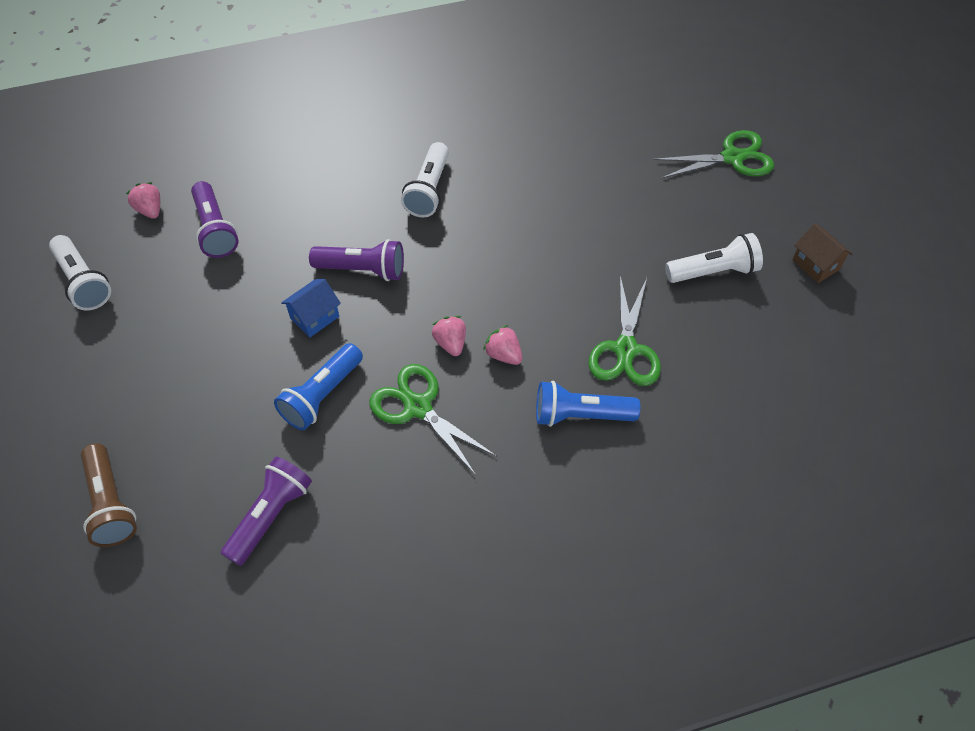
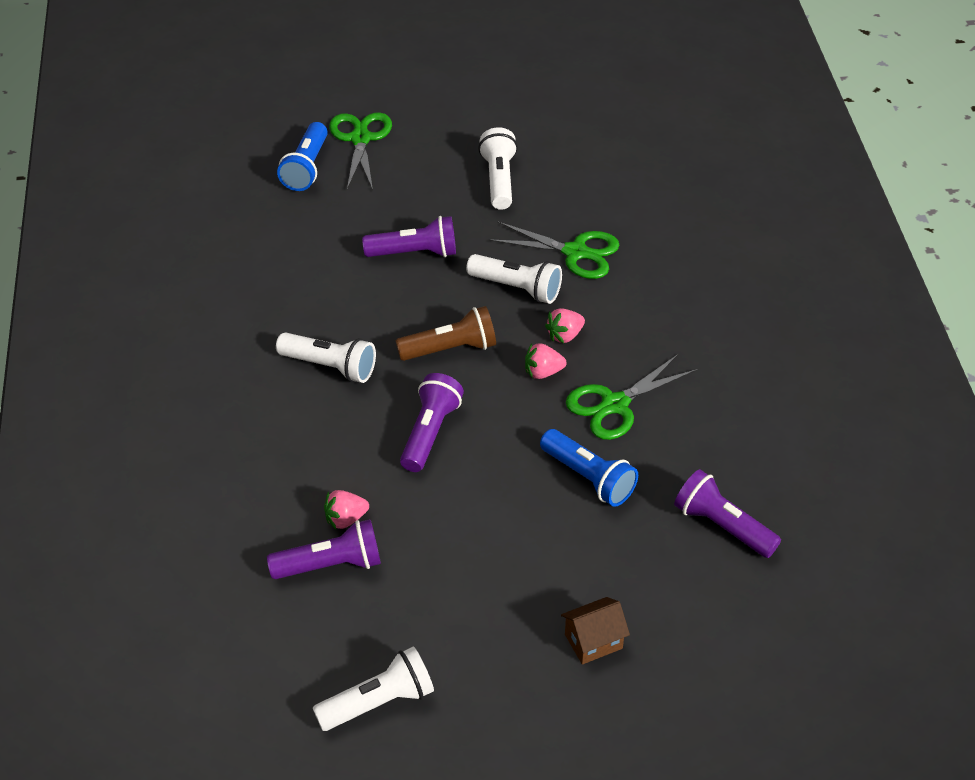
camera: 80 degrees left, 10 degrees down
brown flashlight [81,443,137,547] -> brown flashlight moved to [395,306,496,361]
pink strawberry [126,182,160,219] -> pink strawberry moved to [324,490,369,529]
blue house [281,279,341,338] -> none
blue flashlight [536,381,640,427] -> blue flashlight moved to [277,122,328,191]
brown house [792,224,853,283] -> brown house moved to [561,597,630,664]
none -> purple flashlight [362,216,456,257]
none -> white flashlight [466,254,562,304]

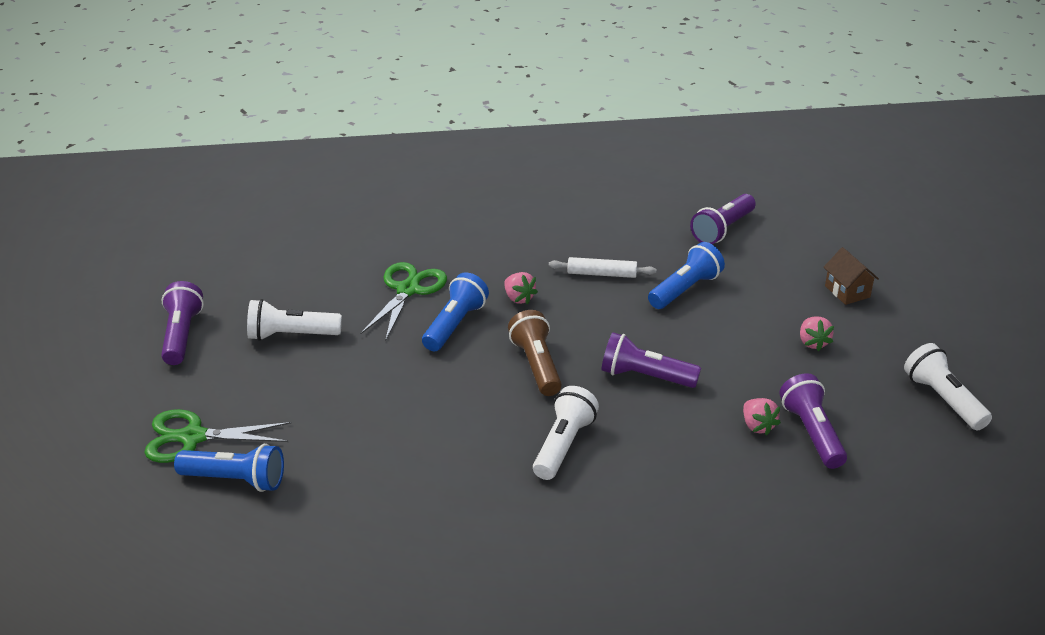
camera: 90 degrees left, 10 degrees down
purple flashlight [362,216,456,257] -> purple flashlight moved to [161,281,204,365]
white flashlight [466,254,562,304] -> blue flashlight [422,272,489,351]
pink strawberry [525,343,567,379] -> pink strawberry moved to [800,316,834,351]
green scissors [566,354,698,440] -> white rolling pin [549,257,656,278]

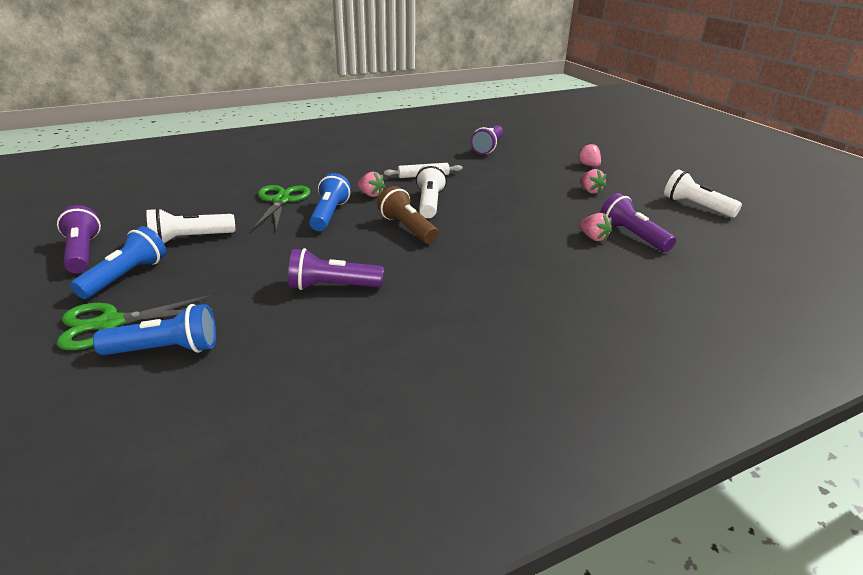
camera: 20 degrees left, 5 degrees down
white flashlight [533,386,599,480] -> white flashlight moved to [416,164,447,218]
purple flashlight [602,332,701,388] -> purple flashlight moved to [288,248,384,290]
blue flashlight [648,242,725,309] -> blue flashlight moved to [71,226,166,299]
brown house [824,247,879,305] -> pink strawberry [577,143,601,167]

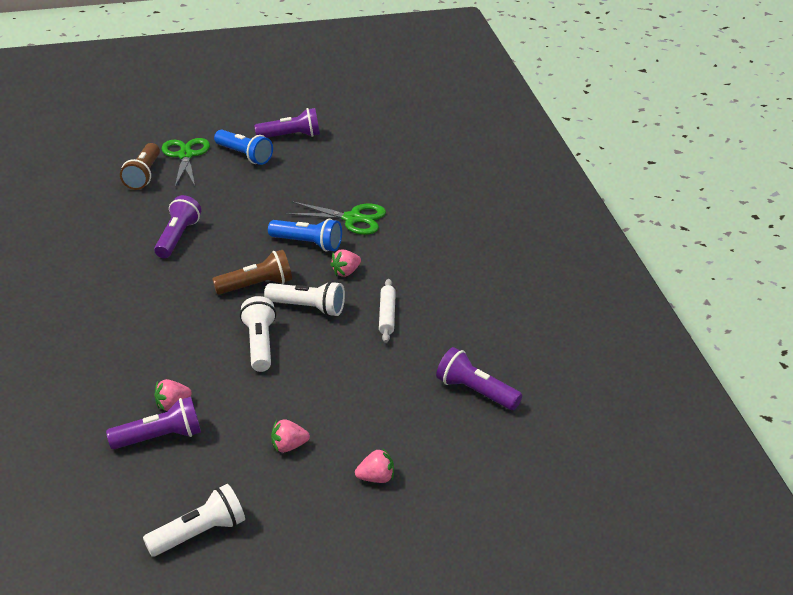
camera: 105 degrees right, 5 degrees up
blue flashlight [93,304,216,355] -> brown flashlight [120,143,160,190]
white flashlight [146,208,235,244] -> white flashlight moved to [240,296,276,372]

